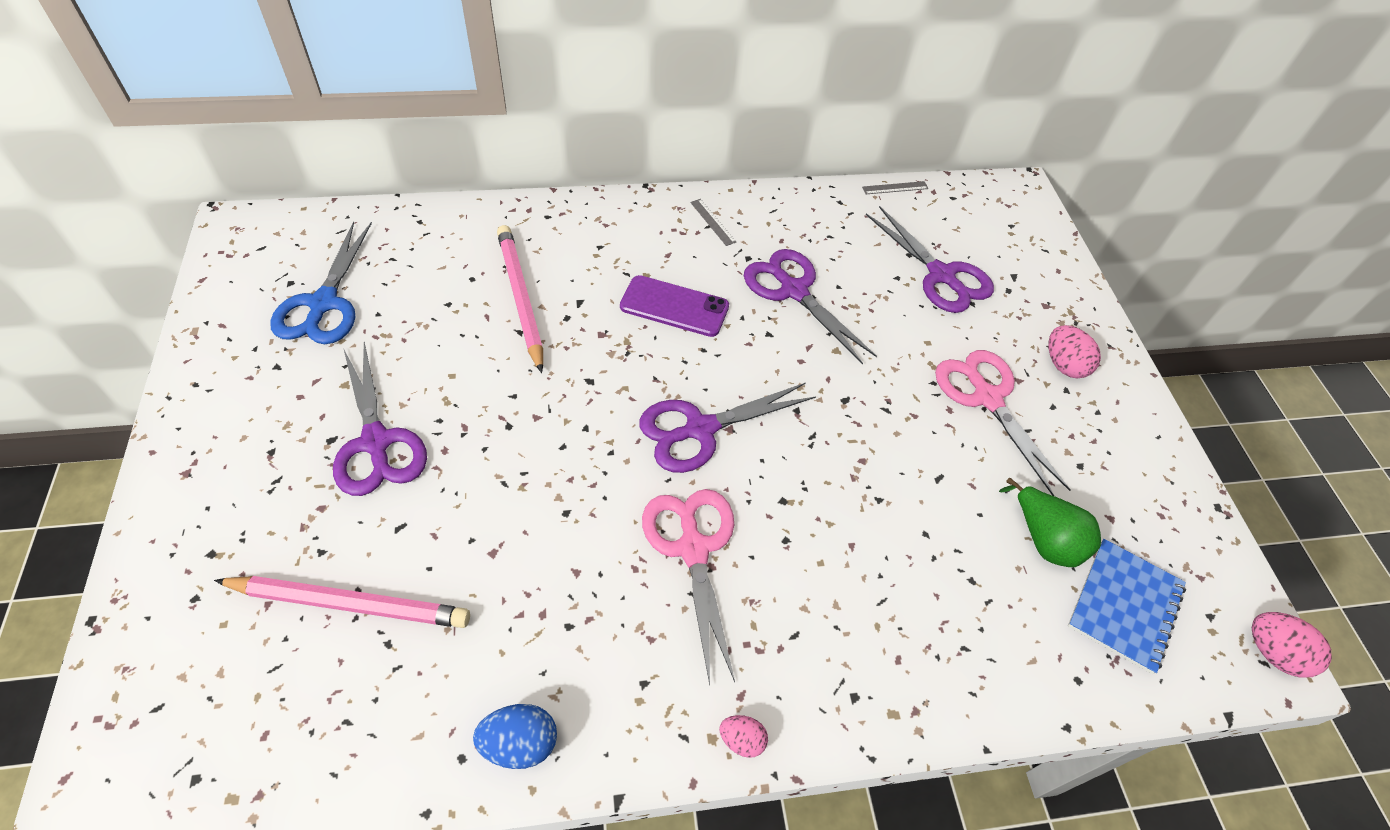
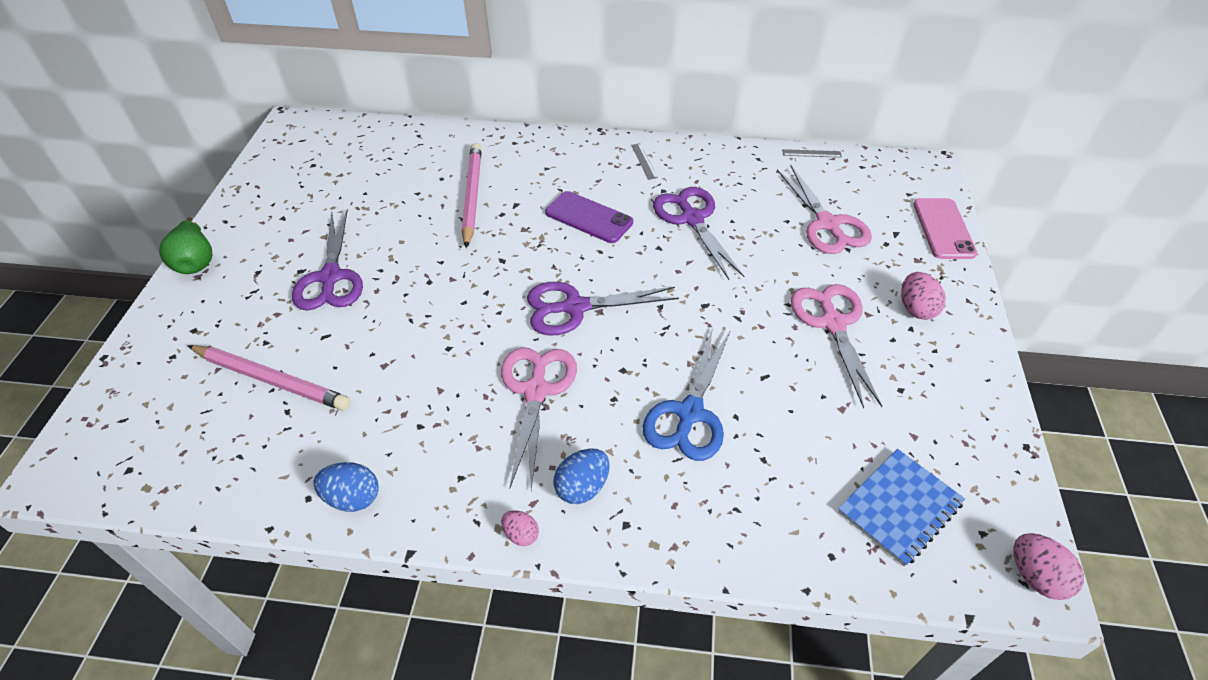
camera: 20 degrees right, 5 degrees down
blue scissors [270,221,372,344] -> blue scissors moved to [642,327,731,461]
purple scissors [866,206,994,313] -> pink scissors [777,165,872,254]
green pear [999,478,1101,567] -> green pear moved to [159,217,212,274]
none -> blue egg [553,449,610,504]
none -> pink phone [913,198,977,259]

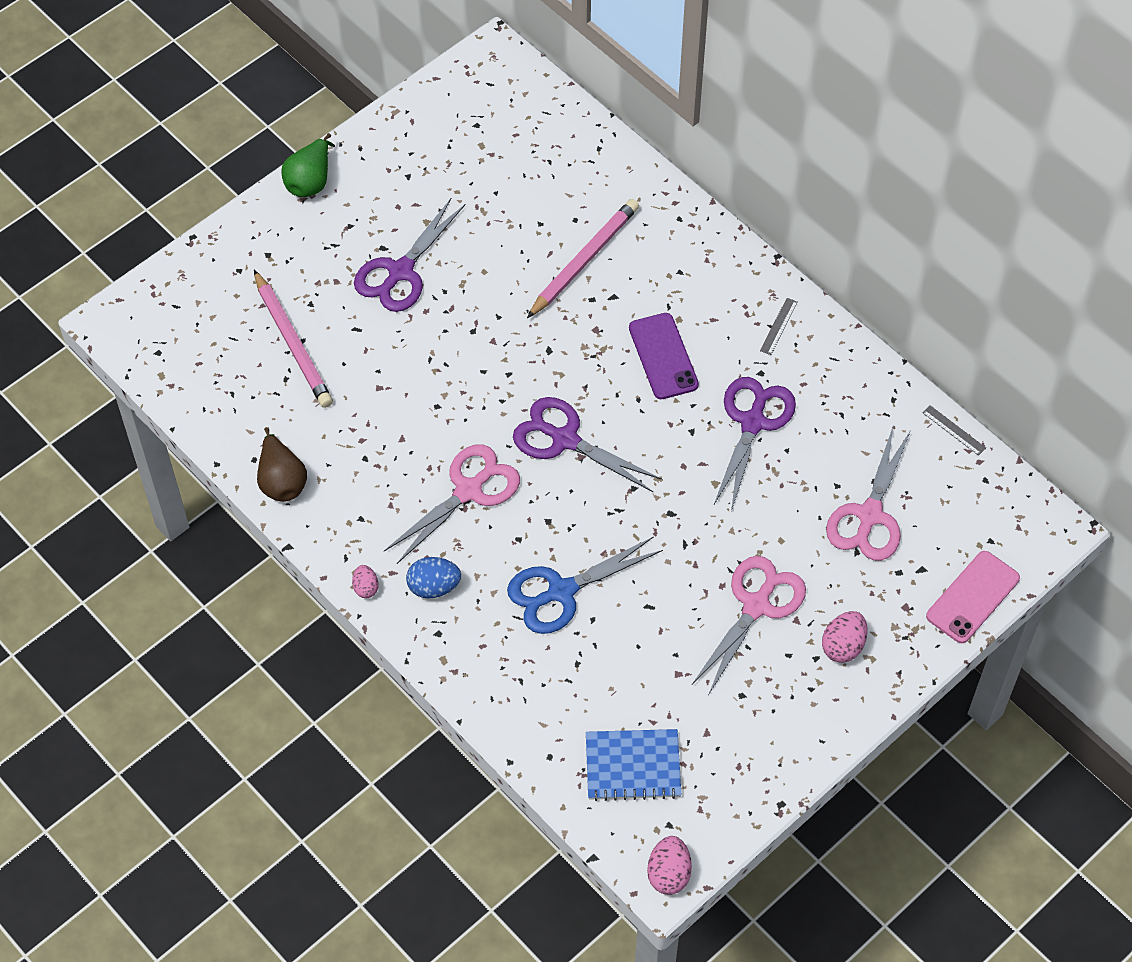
camera: 40 degrees right, 10 degrees up
blue egg [313,462,379,512] -> brown pear [257,427,307,502]

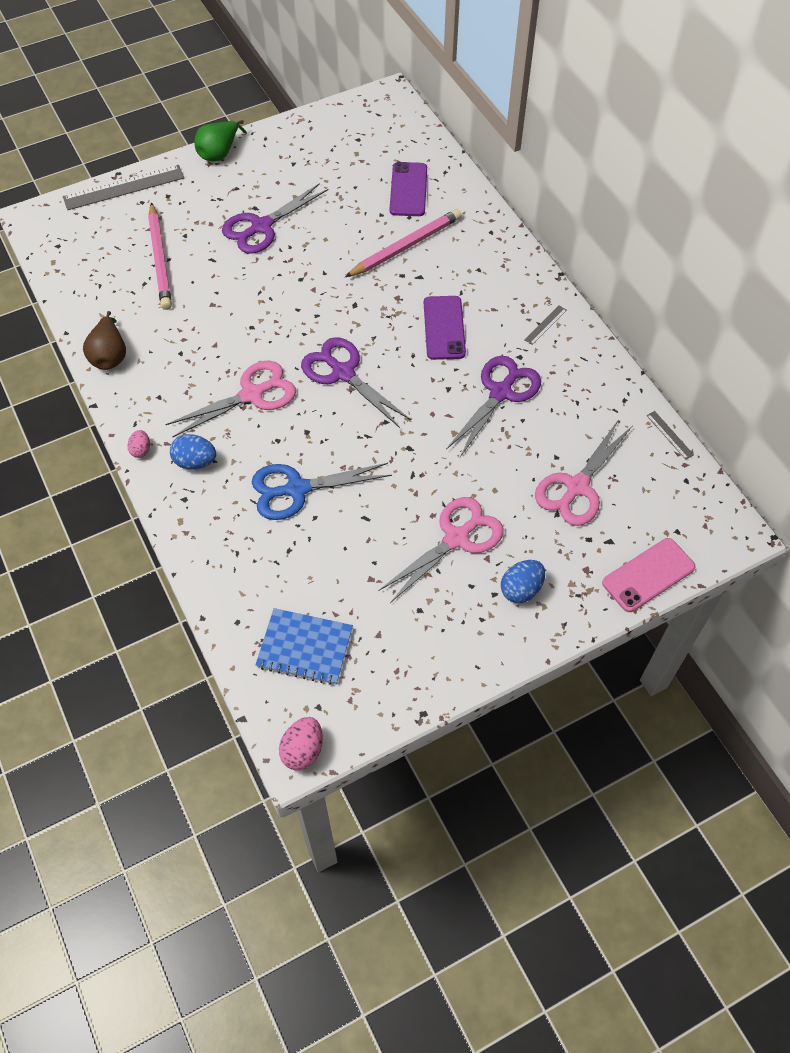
camera: 15 degrees right, 0 degrees up
pink egg [822,611,868,663] -> blue egg [501,560,545,603]
none -> grey ruler [63,165,184,210]
none -> purple phone [390,162,427,216]

